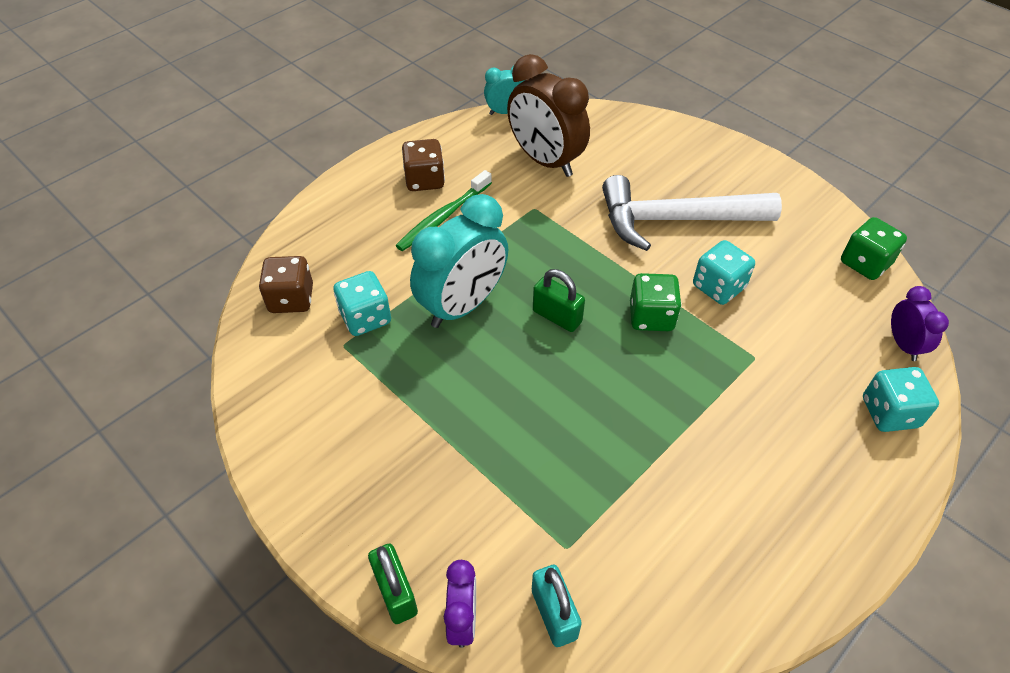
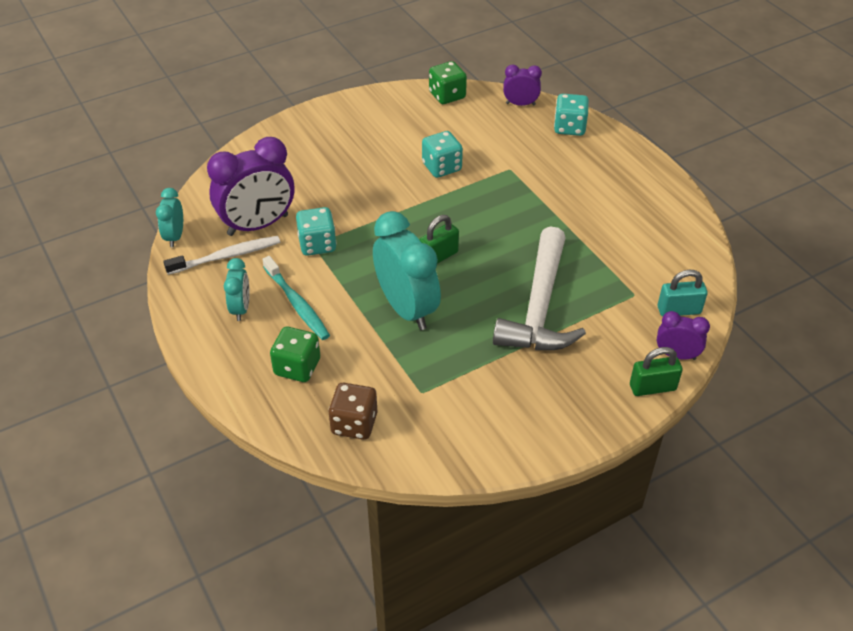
camera: 75 degrees left, 5 degrees down
turquoise dice [334,271,391,336] -> turquoise dice moved to [296,207,337,256]
green toothbrush [396,170,492,251] -> turquoise toothbrush [262,256,330,340]
brown dice [402,139,445,191] -> turquoise clock [224,258,250,321]
brown clock [507,54,590,177] -> purple clock [207,137,294,236]
white hammer [602,175,782,251] -> white hammer moved to [493,226,586,350]
green dice [630,273,682,331] -> green dice moved to [270,327,320,382]
none -> white toothbrush [163,236,280,275]

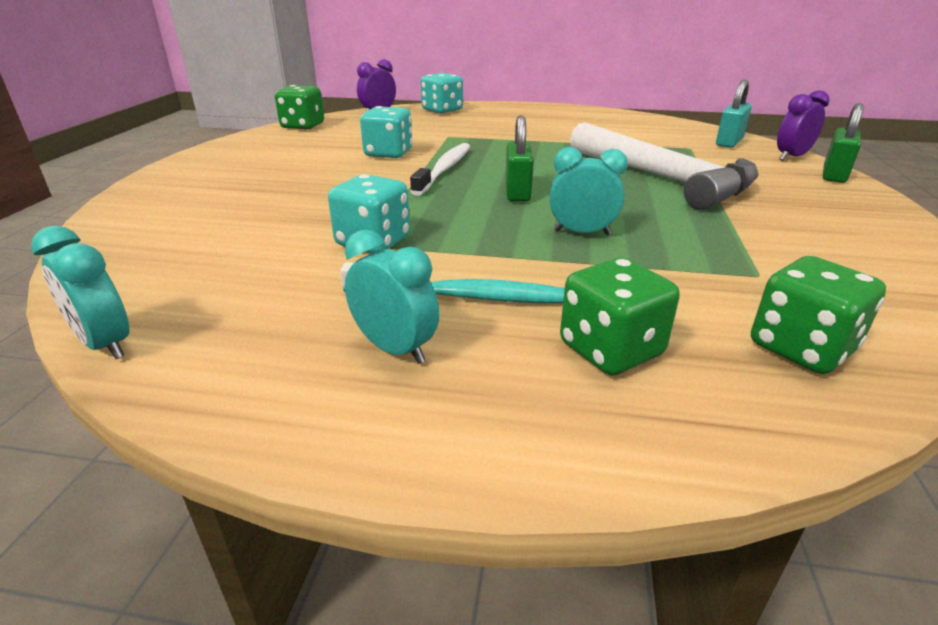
camera: 50 degrees left, 15 degrees down
white toothbrush [163,236,280,275] -> white toothbrush moved to [410,143,470,196]
purple clock [207,137,294,236] -> none
brown dice [328,383,378,440] -> green dice [751,256,886,374]
turquoise clock [373,211,441,330] -> turquoise clock [550,147,628,235], size x0.52

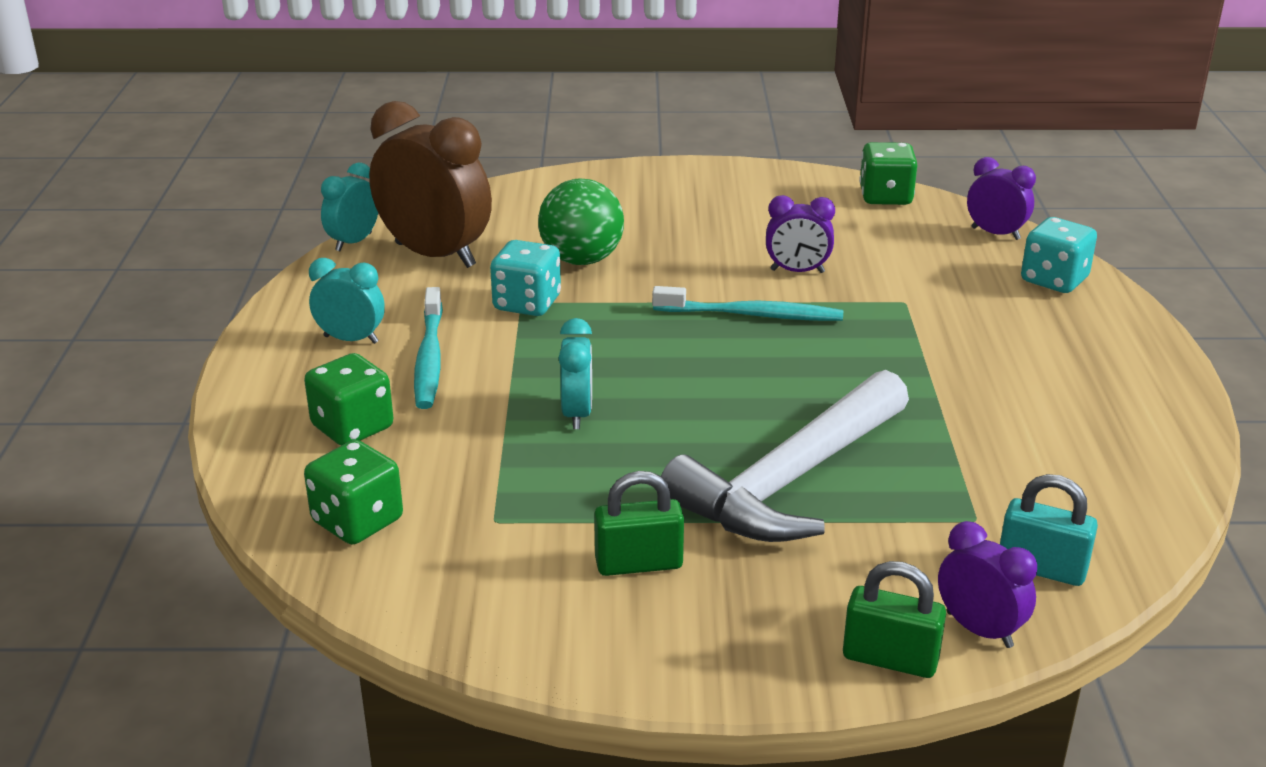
camera: 80 degrees right, 0 degrees up
turquoise clock [345,230,440,364] -> turquoise clock turned 105 degrees counterclockwise [309,258,385,344]
turquoise dice [360,106,413,158] -> purple clock [766,195,835,273]
white toothbrush [410,143,470,196] -> turquoise toothbrush [652,286,843,321]
green padlock [505,115,534,202] -> green padlock moved to [594,471,684,576]
none -> brown clock [369,101,492,268]
none -> green ball [538,179,624,265]

